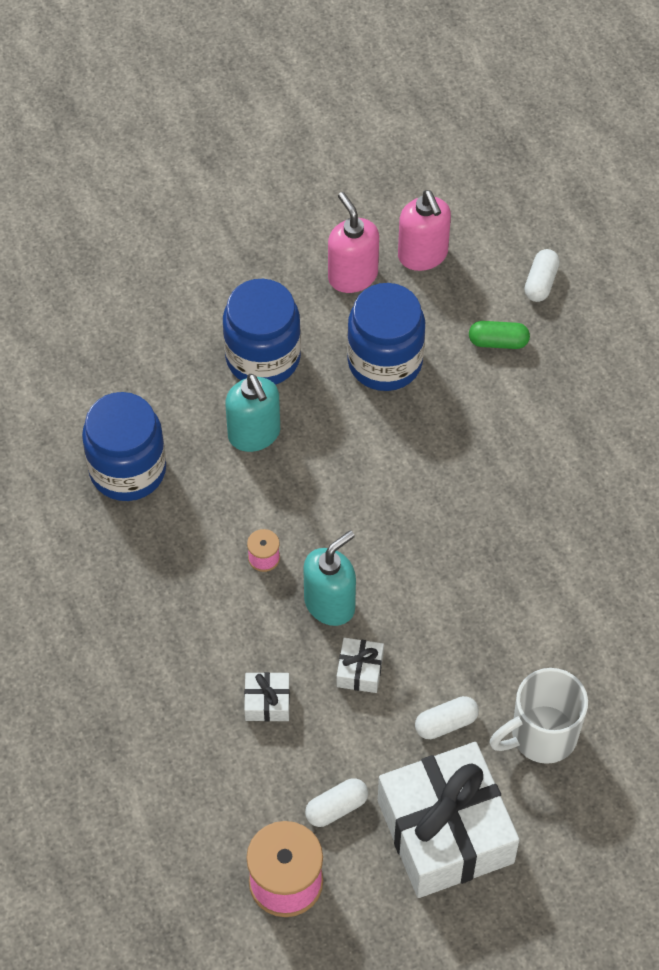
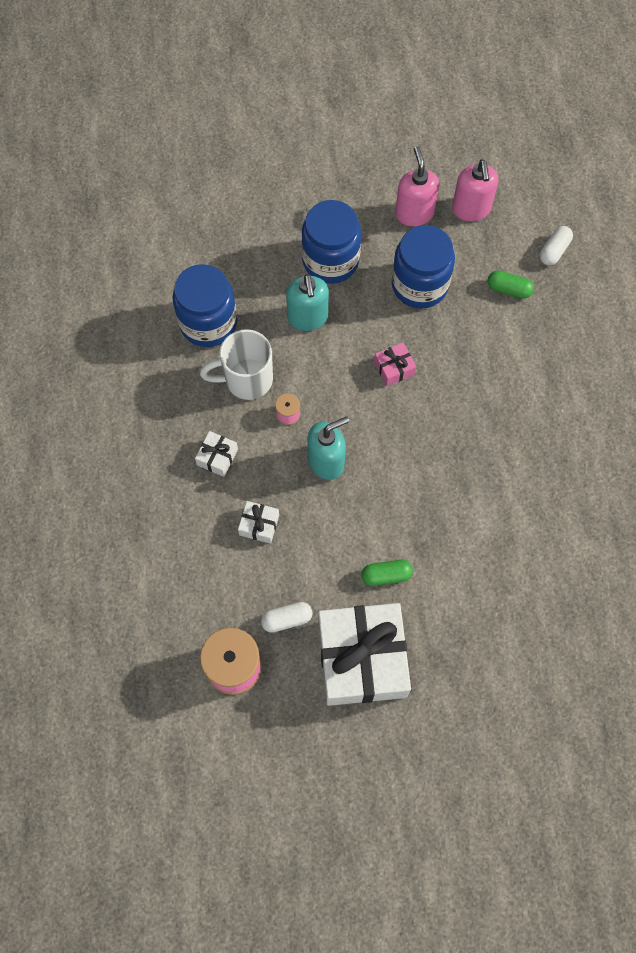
camera: 15 degrees right, 10 degrees up
white gift [337,638,384,693] -> white gift moved to [195,431,238,477]
white capsule [415,696,479,739] -> green capsule [361,560,413,586]
white mug [489,668,588,764] -> white mug moved to [200,329,273,400]
none -> pink gift [374,342,416,386]

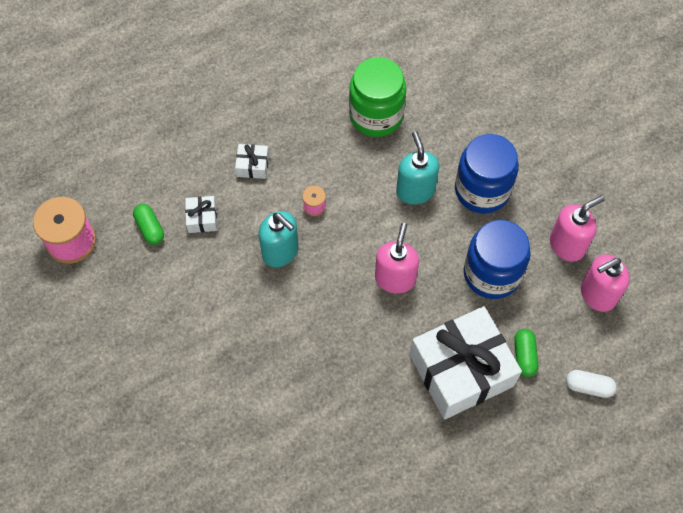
camera: 70 degrees right, 5 degrees down
blue jar [173,264,237,347] -> green jar [349,57,406,137]
white mug [200,329,273,400] -> none
white capsule [261,602,313,633] -> none
turquoise soap dispenser [286,274,329,331] -> turquoise soap dispenser turned 105 degrees clockwise [396,131,439,204]
white gift [318,603,411,706] -> white gift moved to [410,306,522,419]
green capsule [361,560,413,586] -> green capsule moved to [133,204,164,245]
pink gift [374,342,416,386] -> pink soap dispenser [375,223,419,294]

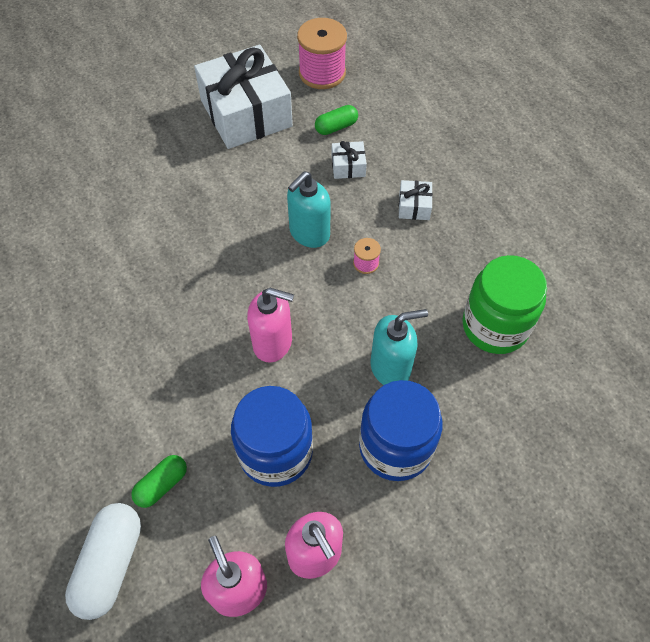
camera: 90 degrees right, 5 degrees down
white gift [410,306,522,419] -> white gift moved to [194,45,293,149]
green capsule [514,329,538,377] -> green capsule turned 45 degrees counterclockwise [131,455,187,508]
white capsule [566,370,617,398] -> white capsule [65,503,141,620], size x1.69

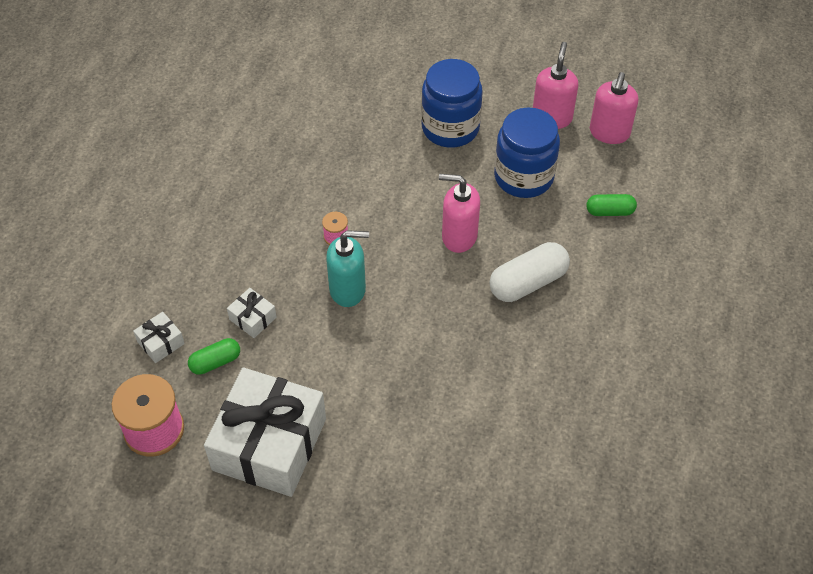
camera: 135 degrees left, 5 degrees down
white capsule [65,503,141,620] -> white capsule moved to [489,242,570,302]
pink soap dispenser [247,288,294,363] -> pink soap dispenser turned 45 degrees counterclockwise [439,174,480,253]
green capsule [315,105,358,135] -> green capsule turned 45 degrees counterclockwise [188,338,240,375]
turquoise soap dispenser [371,309,428,385] -> none
white gift [399,180,433,220] -> white gift moved to [133,312,185,363]
green jar [462,255,547,354] -> none

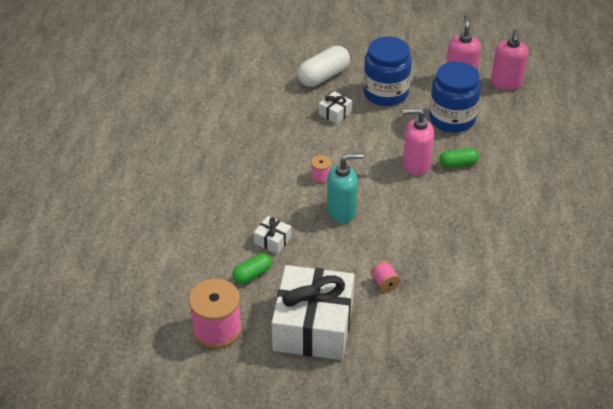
camera: 10 degrees left, 10 degrees down
white gift [133,312,185,363] -> white gift moved to [319,91,352,124]
white capsule [489,242,570,302] -> white capsule moved to [297,46,350,87]
green capsule [586,194,637,216] -> green capsule moved to [439,148,479,168]
none -> pink spool [371,261,400,292]

